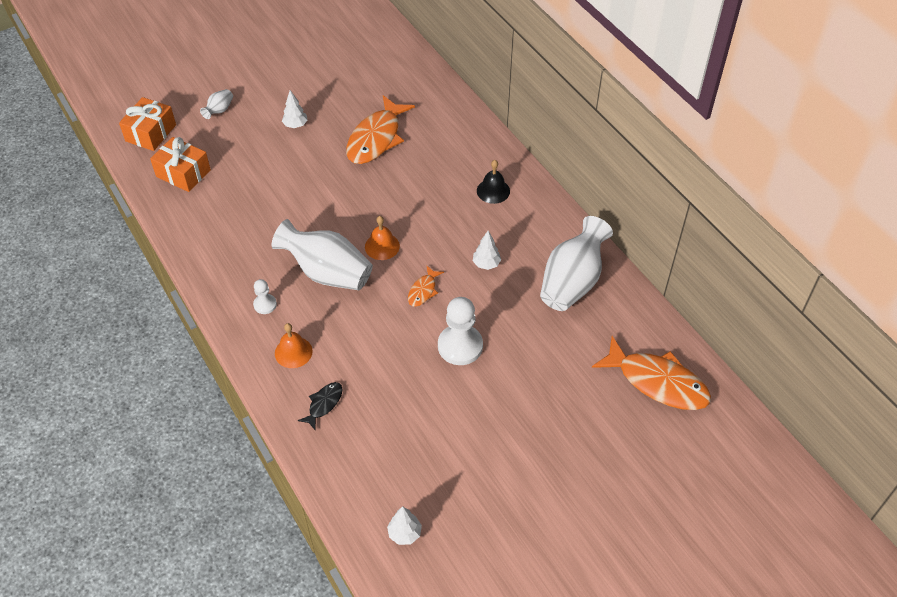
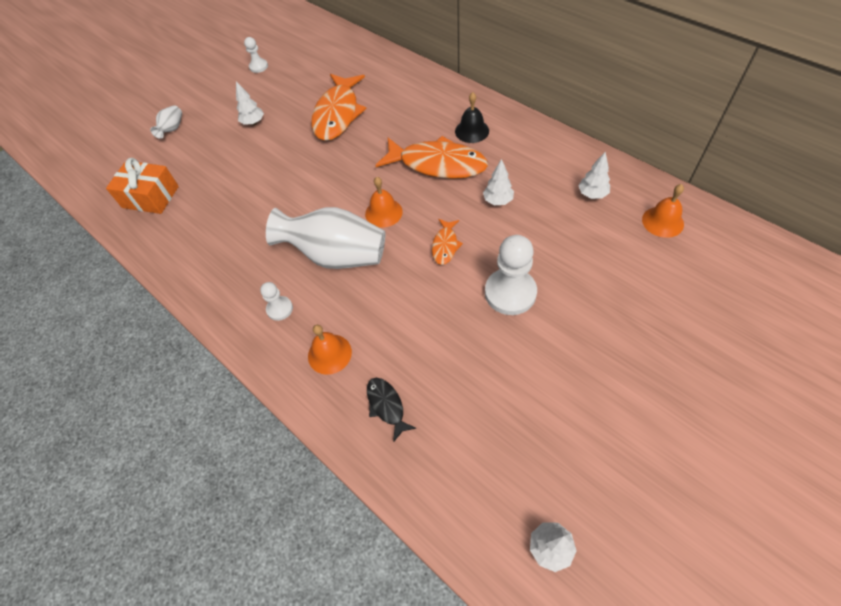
camera: 10 degrees left, 5 degrees up
orange gift [119,97,176,151] -> none
black fish [298,382,342,430] -> black fish turned 45 degrees counterclockwise [367,378,416,442]
white vase [540,216,613,311] -> white tree [578,152,610,199]
orange fish [592,336,711,410] -> orange fish moved to [375,136,488,179]
none -> white pawn [244,37,268,73]
none -> orange bell [642,184,684,238]

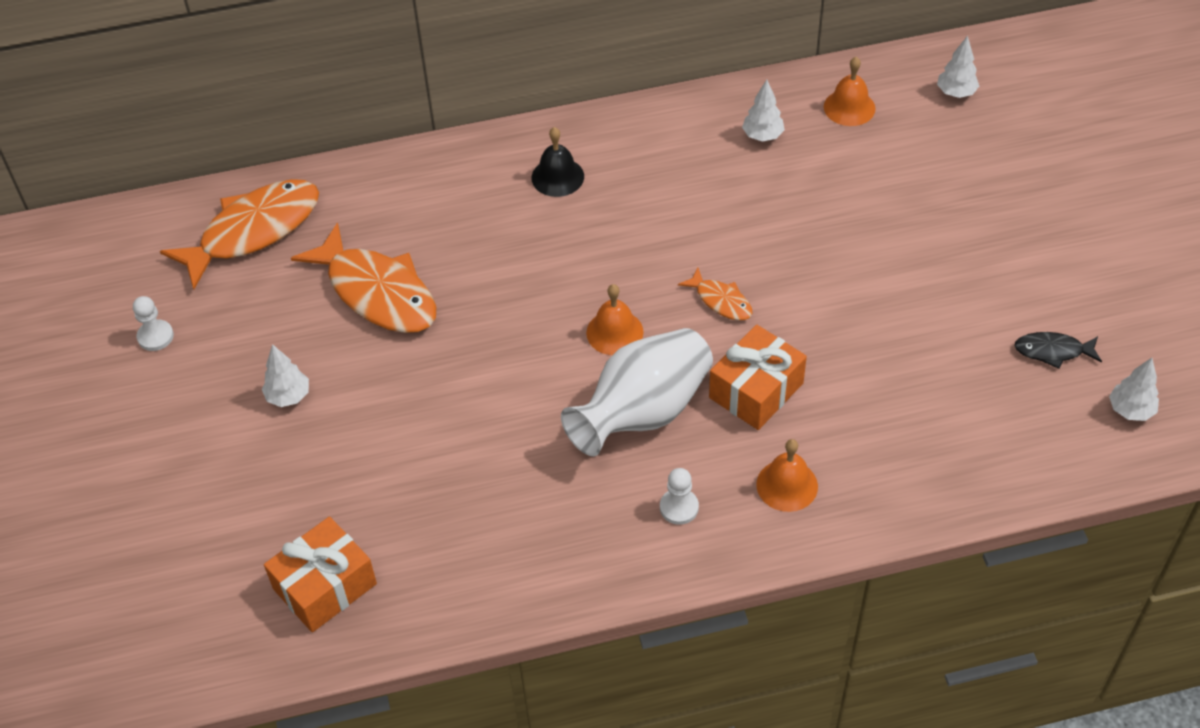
camera: 60 degrees left, 5 degrees down
white vase [150,105,182,139] -> none
black fish [367,378,416,442] -> black fish moved to [1014,332,1102,369]
orange fish [375,136,488,179] -> orange fish moved to [160,179,319,289]
white tree [483,159,514,205] -> white tree moved to [937,35,979,98]
white pawn [485,235,537,315] -> none
none -> orange gift [709,325,807,430]

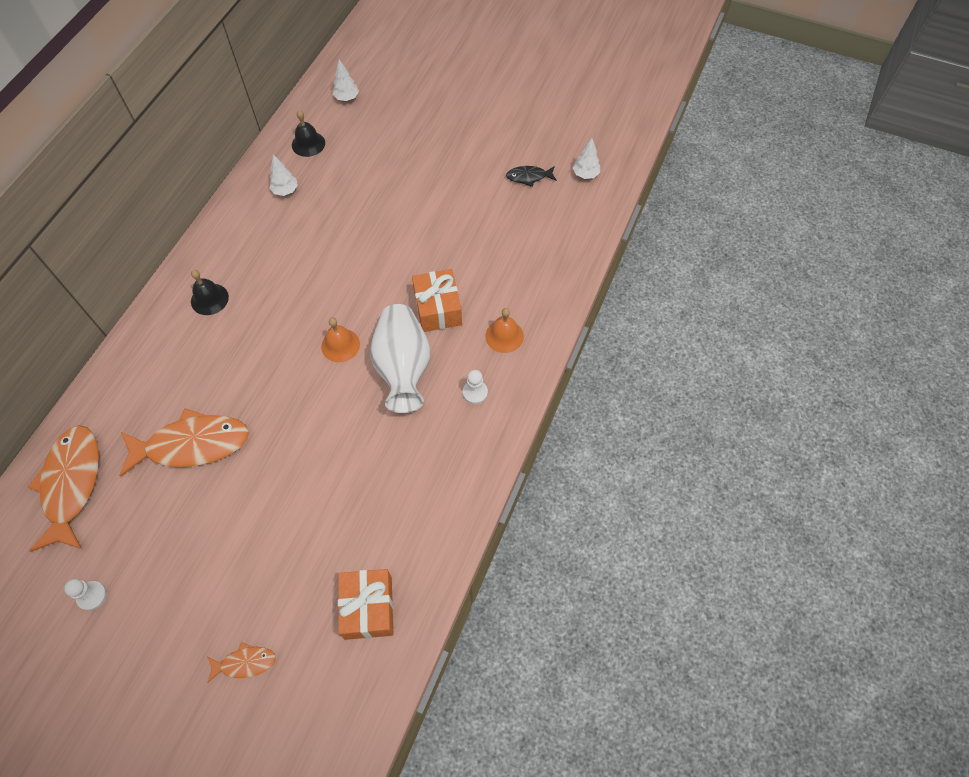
camera: 55 degrees left, 10 degrees up
white tree [262,344,309,407] -> none
orange fish [678,268,753,321] -> orange fish moved to [207,642,276,683]
orange bell [824,57,876,126] -> black bell [292,110,325,157]
black fish [1014,332,1102,369] -> black fish turned 45 degrees clockwise [506,166,557,187]

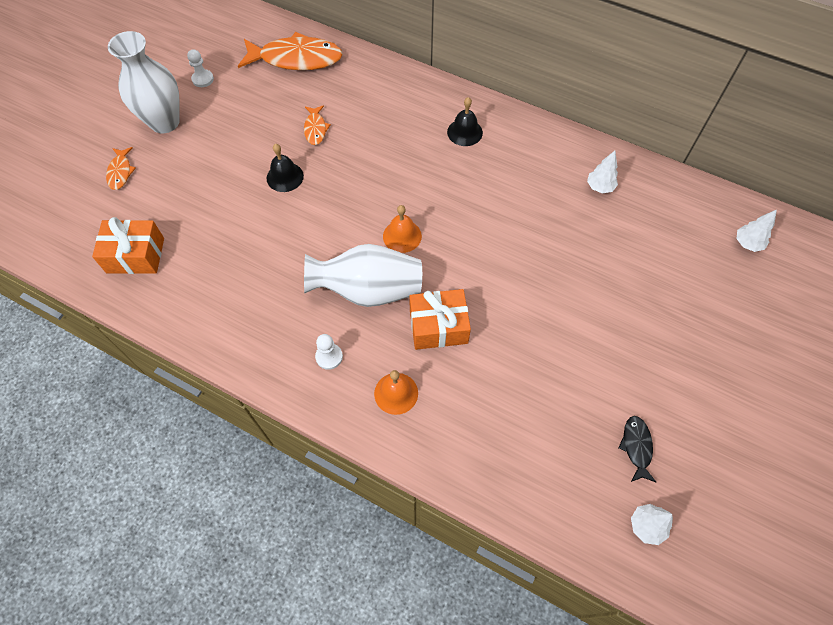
camera: 95 degrees right, 0 degrees up
orange fish [119,408,249,477] -> orange fish [304,105,331,145], size x0.48
black bell [292,110,325,157] -> black bell moved to [267,144,304,192]
none -> white vase [108,31,180,133]

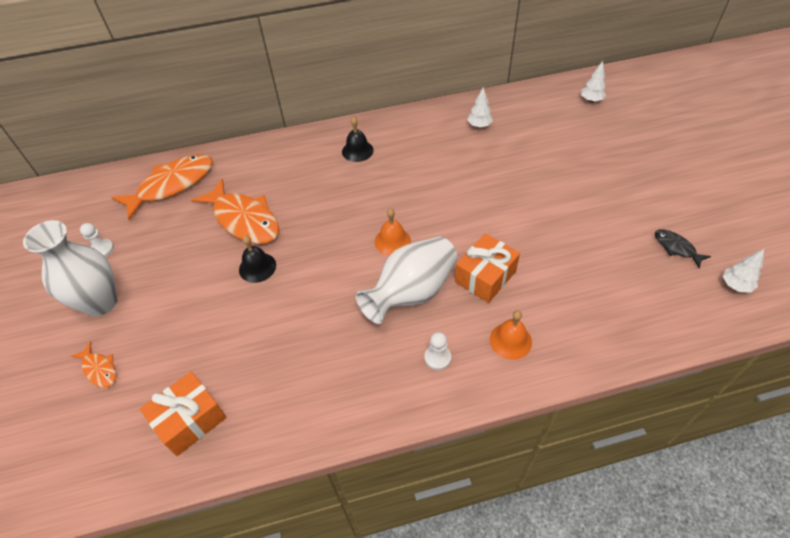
camera: 40 degrees left, 10 degrees down
orange fish [304,105,331,145] -> orange fish [191,179,279,244], size x2.10

